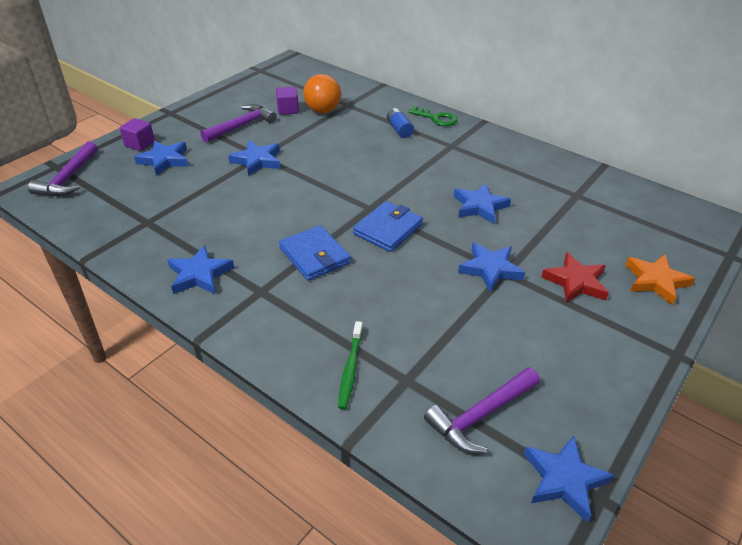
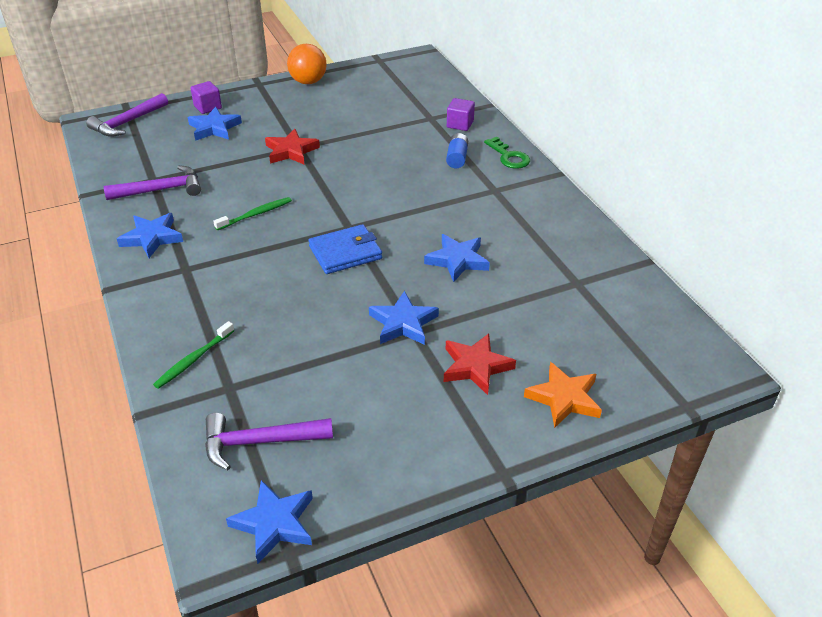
camera: 30 degrees right, 0 degrees up
purple hammer [201,104,277,143] -> purple hammer moved to [104,165,201,200]
blue star [228,140,280,176] -> red star [265,129,320,164]
purple cube [276,87,299,115] -> purple cube moved to [447,98,475,131]
blue wallet [279,225,351,281] -> none
orange ball [303,74,341,113] -> orange ball moved to [287,44,327,84]
none -> green toothbrush [213,197,292,230]

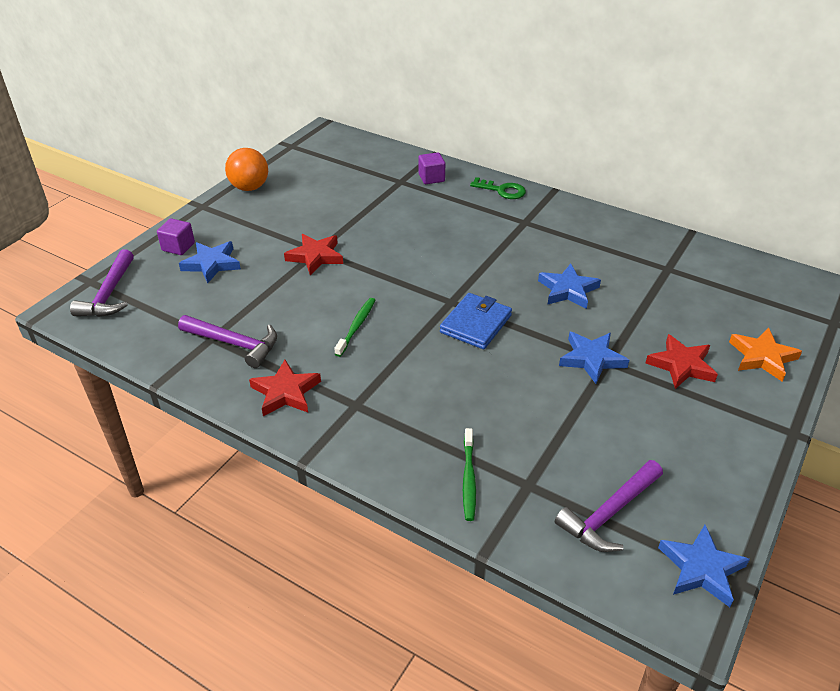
camera: 35 degrees left, 0 degrees up
purple hammer [104,165,201,200] -> purple hammer turned 75 degrees clockwise [178,315,277,368]
blue star [117,213,183,258] -> red star [249,360,321,416]
blue battery [446,133,468,169] -> none

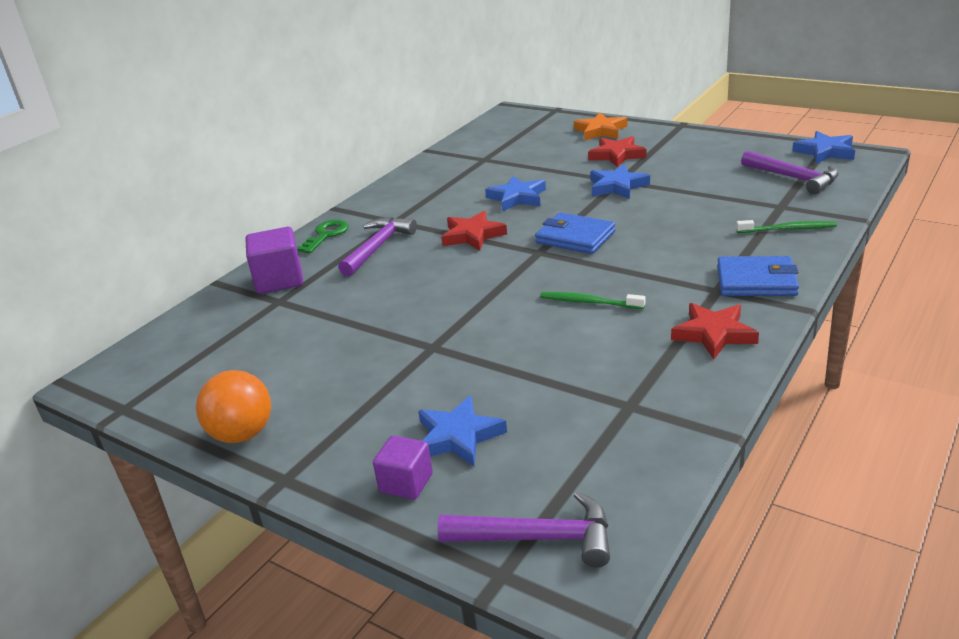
camera: 85 degrees left, 10 degrees down
purple hammer [178,315,277,368] -> purple hammer moved to [338,217,417,276]
red star [284,234,343,275] -> red star moved to [441,211,507,251]
purple cube [419,152,445,184] -> purple cube [245,227,303,294], size x1.57
none -> blue wallet [717,256,799,296]

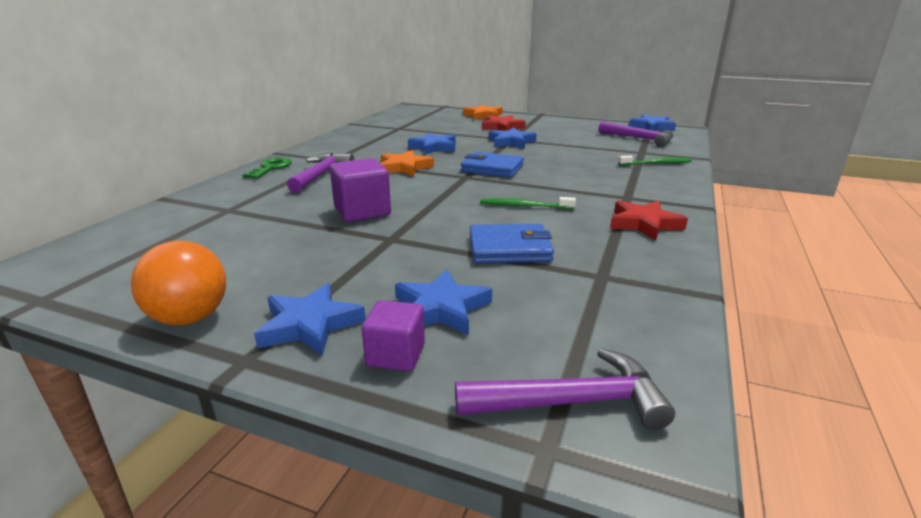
camera: 15 degrees left, 5 degrees down
purple cube [245,227,303,294] -> purple cube moved to [330,158,391,222]
red star [441,211,507,251] -> orange star [381,150,434,176]
blue wallet [717,256,799,296] -> blue wallet moved to [470,224,554,263]
none -> blue star [254,283,366,356]

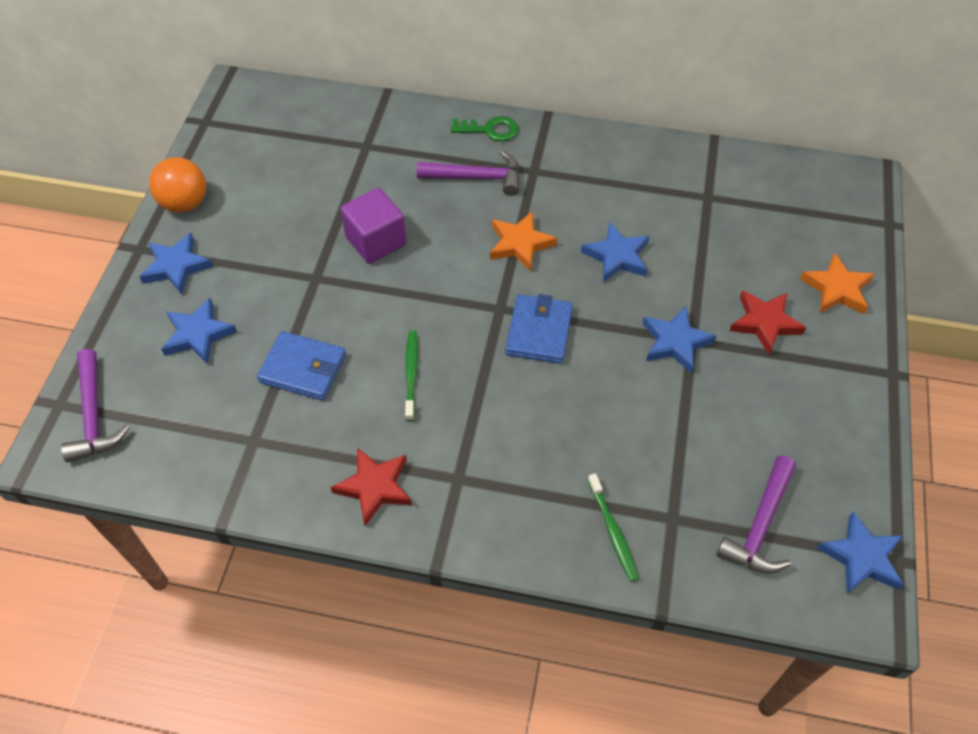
camera: 80 degrees right, 30 degrees up
purple cube [362,300,425,371] -> none
blue wallet [470,224,554,263] -> blue wallet turned 60 degrees counterclockwise [257,331,346,401]

